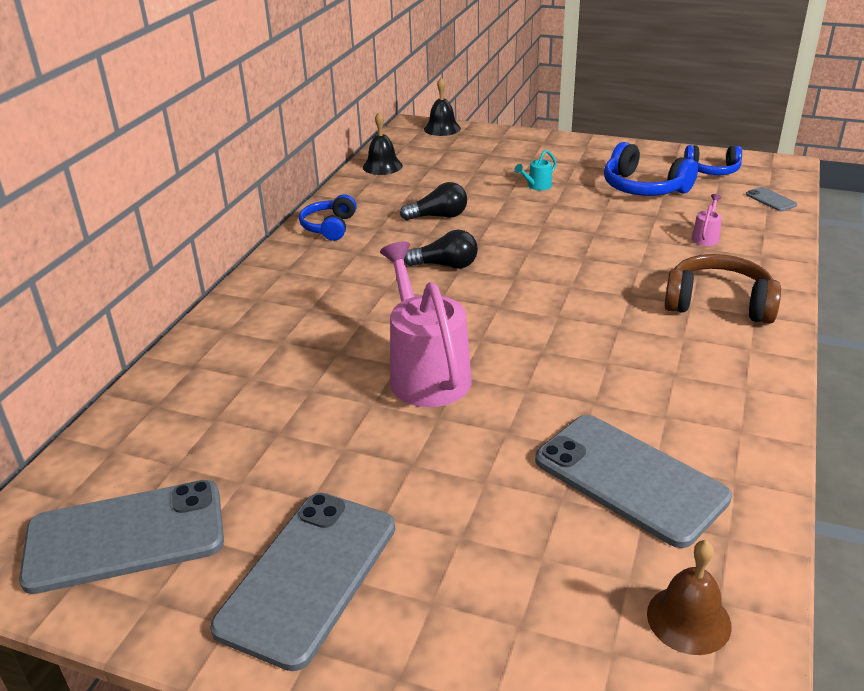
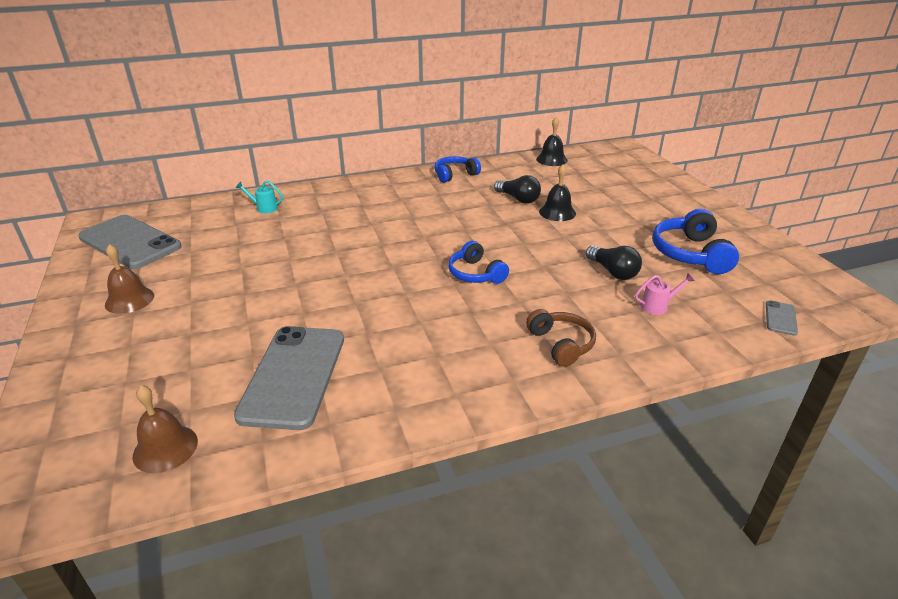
camera: 50 degrees right, 0 degrees up
grey phone [210,493,395,671] -> brown bell [105,244,154,314]
pink watering can [380,242,472,407] -> none
black light bulb [404,230,478,269] -> black light bulb moved to [586,245,642,280]
black bell [424,78,461,136] -> black bell moved to [539,164,576,221]
turquoise watering can [514,150,557,190] -> turquoise watering can moved to [236,180,283,213]
brown headphones [664,254,781,324] -> brown headphones [526,309,596,367], size x0.67
blue headphones [684,145,742,175] -> blue headphones moved to [448,241,509,284]

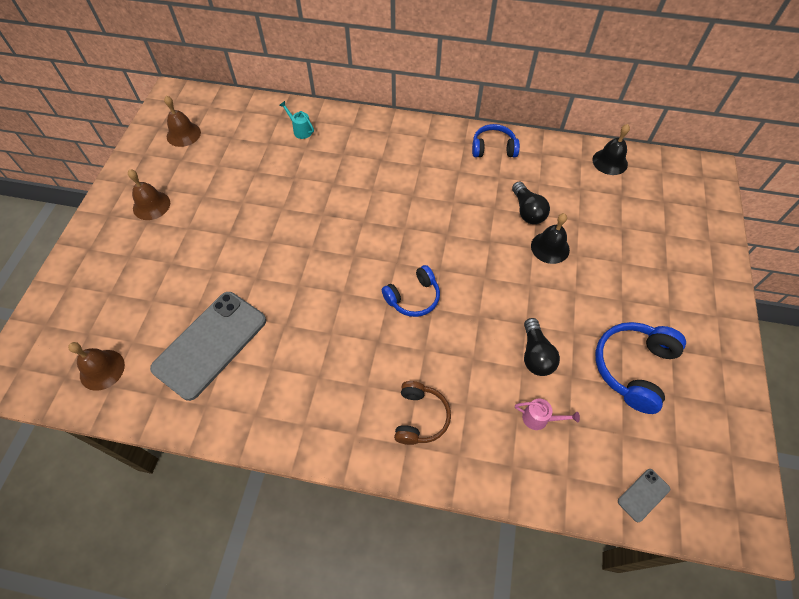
camera: 30 degrees right, 25 degrees up
grey phone [78,215,181,269] -> brown bell [164,96,201,147]
blue headphones [448,241,509,284] -> blue headphones turned 120 degrees counterclockwise [382,265,440,317]

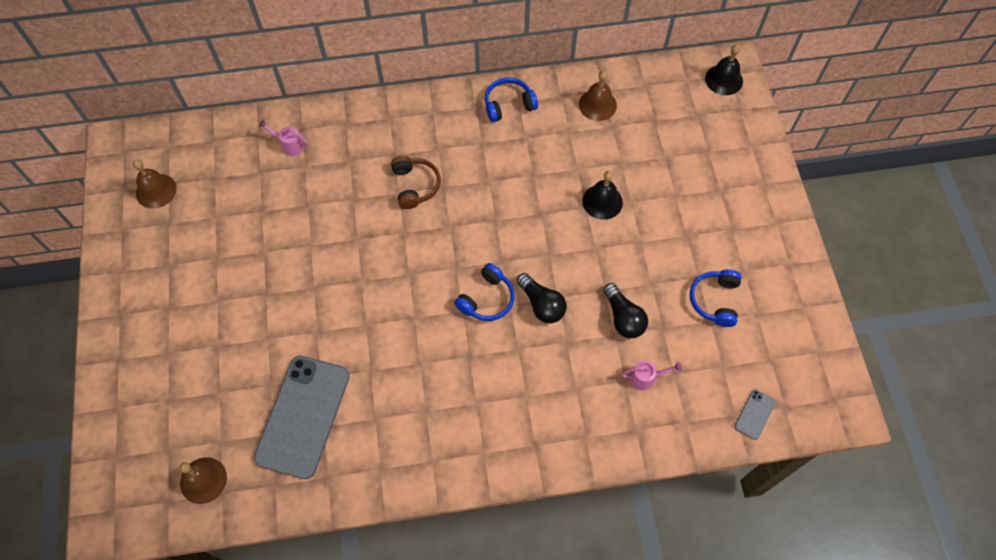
camera: 20 degrees left, 5 degrees up
brown bell [128,169,170,220] -> brown bell moved to [579,71,617,121]
turquoise watering can [279,101,314,139] -> pink watering can [259,120,309,156]
brown headphones [394,381,451,445] -> brown headphones moved to [391,156,441,209]
black light bulb [512,182,550,224] -> black light bulb moved to [517,273,567,323]
black bell [592,124,630,175] -> black bell moved to [705,45,743,95]
blue headphones [595,322,686,414] -> blue headphones [690,269,741,327], size x0.67

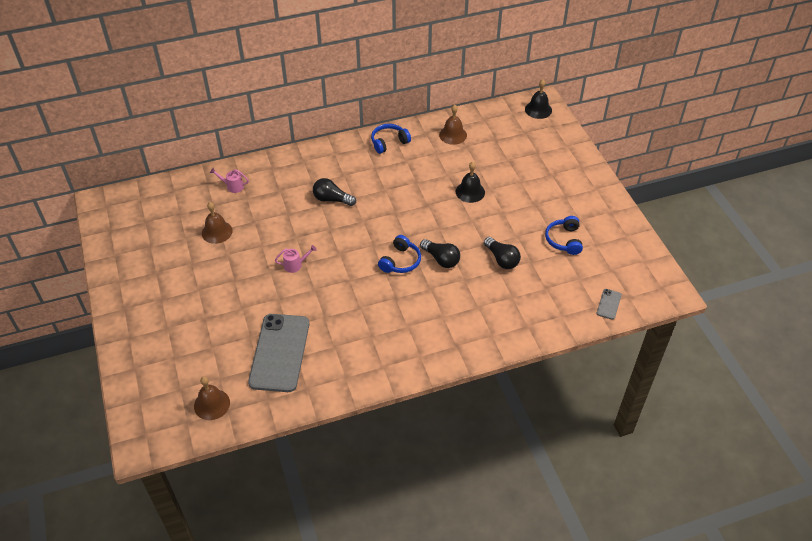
camera: 10 degrees left, 15 degrees down
brown bell [133,160,176,209] -> brown bell moved to [202,202,233,244]
brown headphones [391,156,441,209] -> black light bulb [313,178,356,206]
pink watering can [621,360,682,390] -> pink watering can moved to [275,245,317,273]

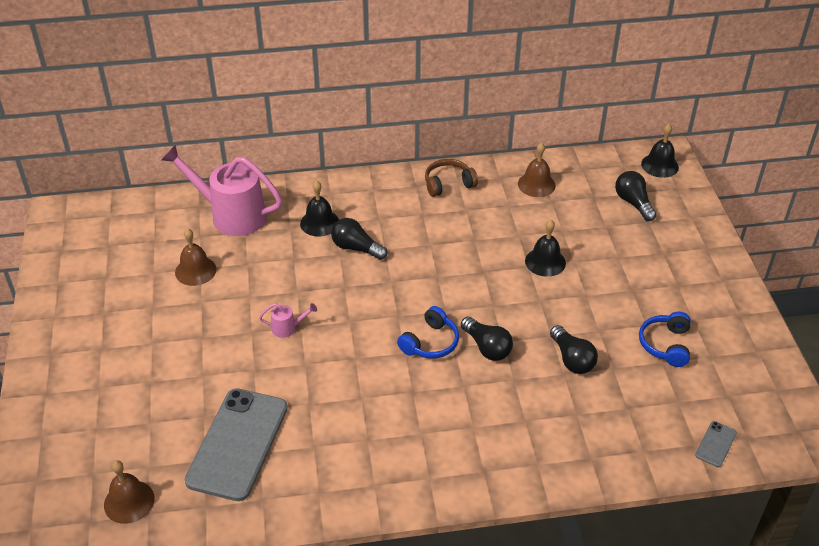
camera: 10 degrees right, 5 degrees down
pink watering can [210,168,249,193] -> pink watering can [161,145,282,236], size x2.45
blue headphones [371,124,411,154] -> brown headphones [425,159,478,197]
none -> black bell [300,181,339,237]
none -> black light bulb [615,171,657,221]

